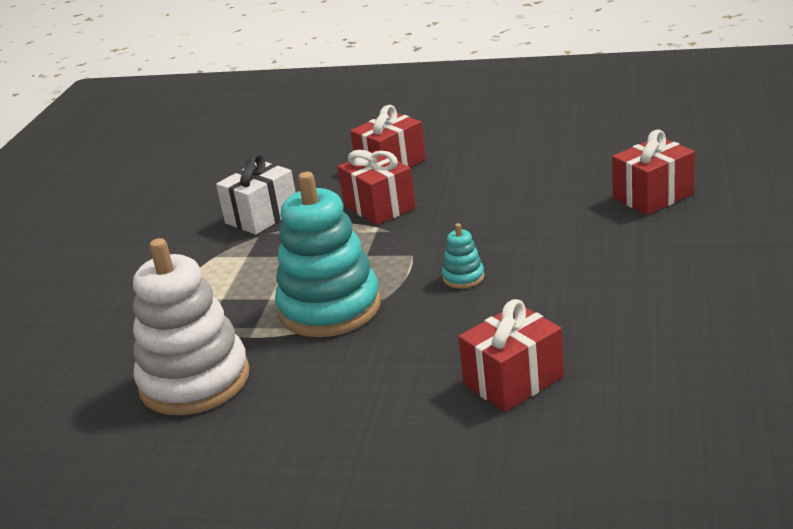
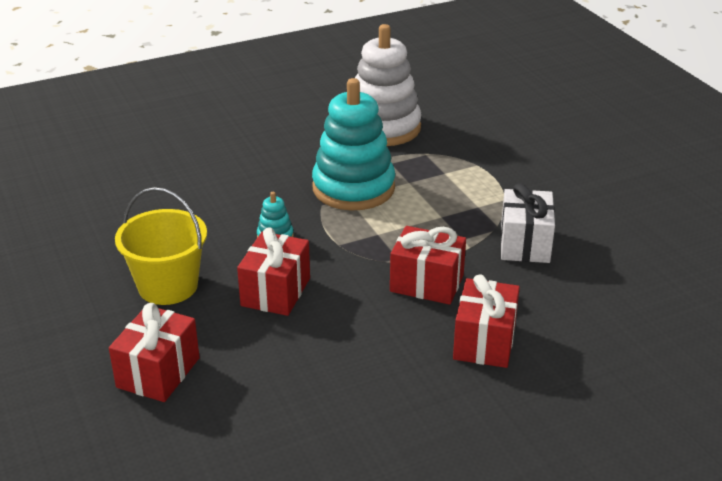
camera: 140 degrees right, 5 degrees up
red gift [458,299,564,412] -> red gift moved to [237,227,310,316]
none -> yellow bucket [115,187,207,305]

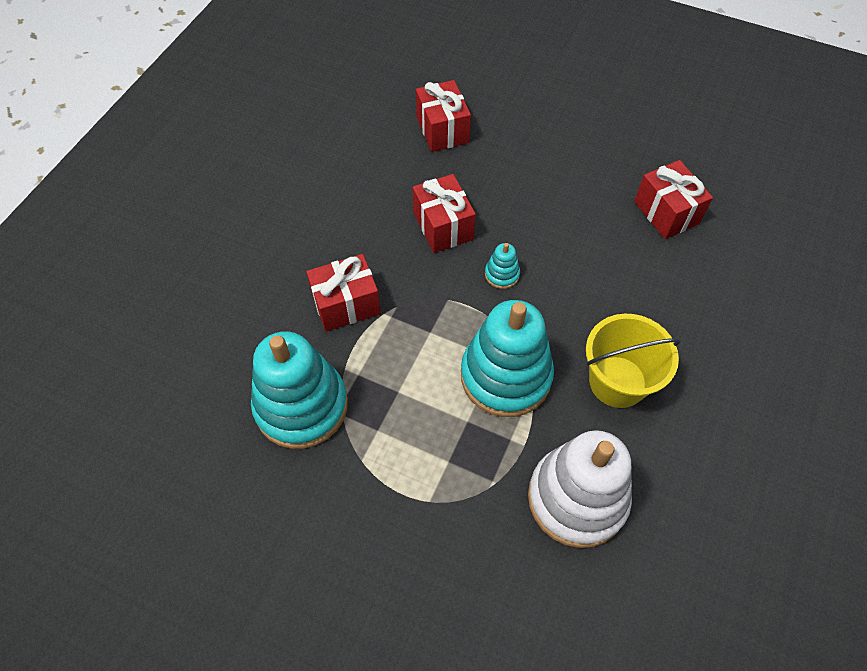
camera: 140 degrees right, 25 degrees up
yellow bucket [115,187,207,305] -> yellow bucket moved to [586,314,680,408]
red gift [453,274,520,368] -> red gift moved to [634,160,713,239]
white gift [500,183,555,263] -> turquoise stacking toy [251,331,348,449]

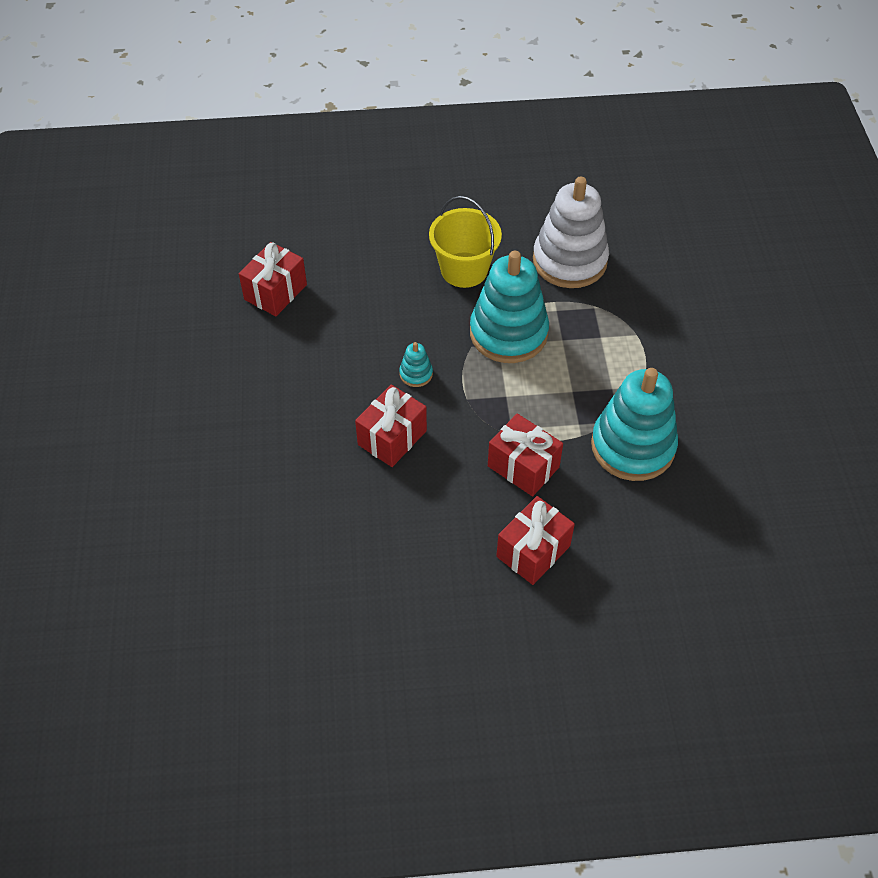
camera: 120 degrees left, 5 degrees down
red gift [416,80,471,152] -> red gift moved to [496,496,575,585]

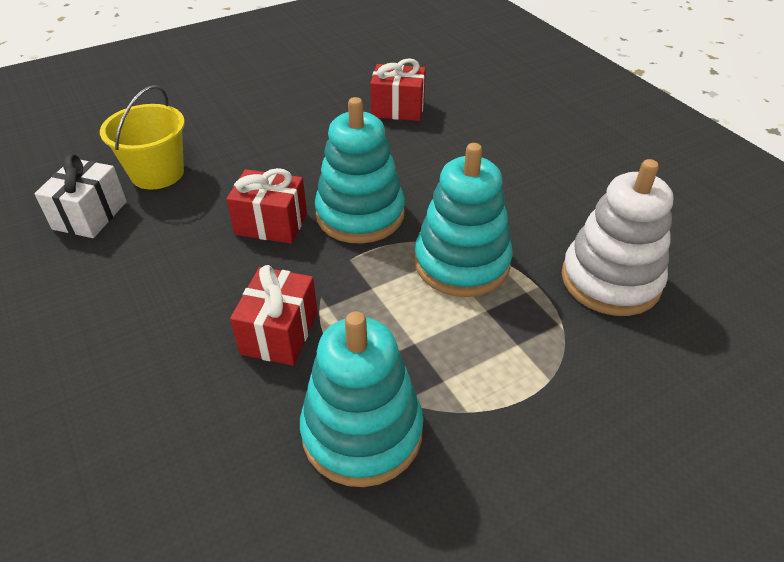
camera: 65 degrees right, 10 degrees down
turquoise stacking toy [399,342,433,387] -> turquoise stacking toy [315,97,405,244], size x2.41
yellow bucket [429,196,502,288] -> yellow bucket moved to [100,85,185,190]
red gift [496,496,575,585] -> none
none -> white gift [34,154,127,238]

